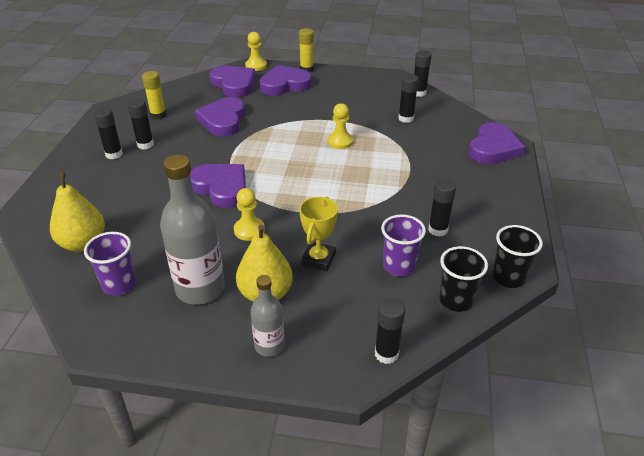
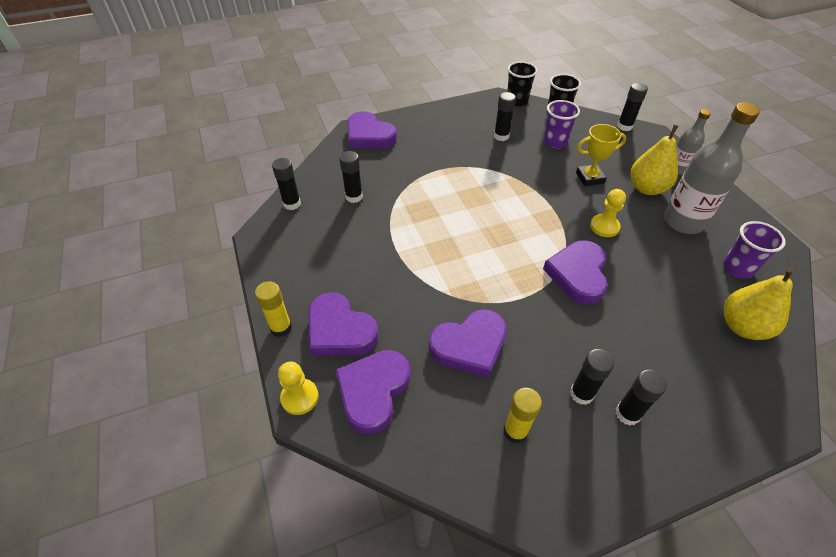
camera: 120 degrees left, 10 degrees up
yellow pawn [328,103,353,149] -> none
purple heart [469,122,525,164] -> purple heart turned 135 degrees counterclockwise [348,111,397,149]

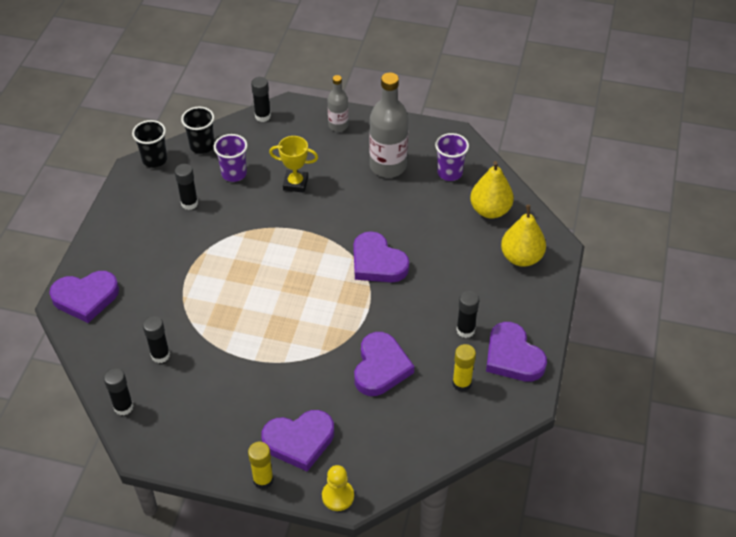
camera: 55 degrees left, 0 degrees up
purple heart [335,350,410,435] -> purple heart moved to [486,322,547,382]
yellow trophy [576,124,626,186] -> yellow trophy turned 75 degrees clockwise [269,136,318,193]
yellow pawn [590,189,626,237] -> none
black glue stick [616,370,667,426] -> none
yellow pear [630,125,678,195] -> yellow pear moved to [501,205,546,267]

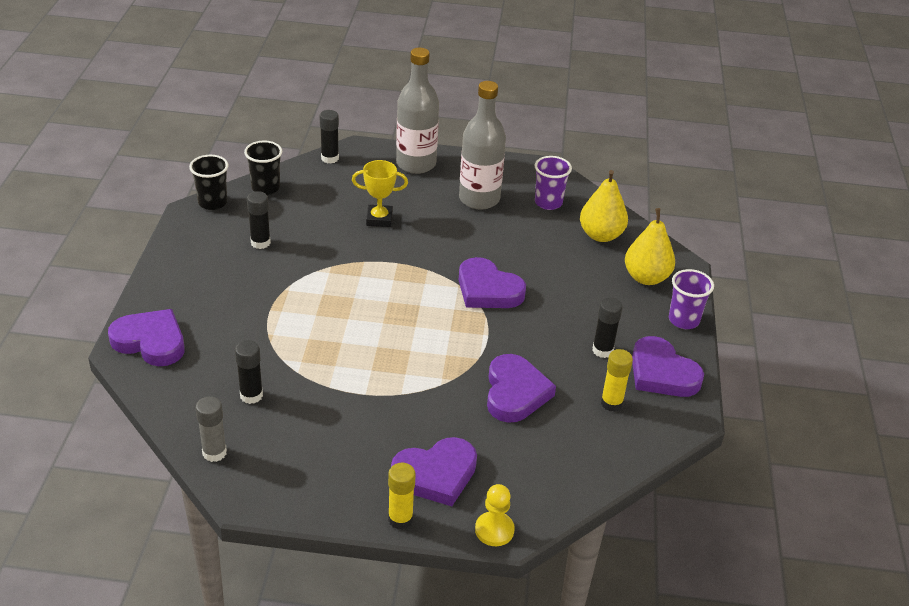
camera: 10 degrees left, 10 degrees down
purple heart [49,271,119,323] -> purple heart turned 135 degrees counterclockwise [108,309,185,366]
black glue stick [104,368,134,415] -> grey glue stick [196,396,227,462]
purple cup [214,134,247,182] -> purple cup moved to [669,269,714,329]
grey bottle [327,75,349,132] -> grey bottle [396,48,439,174], size x1.79

